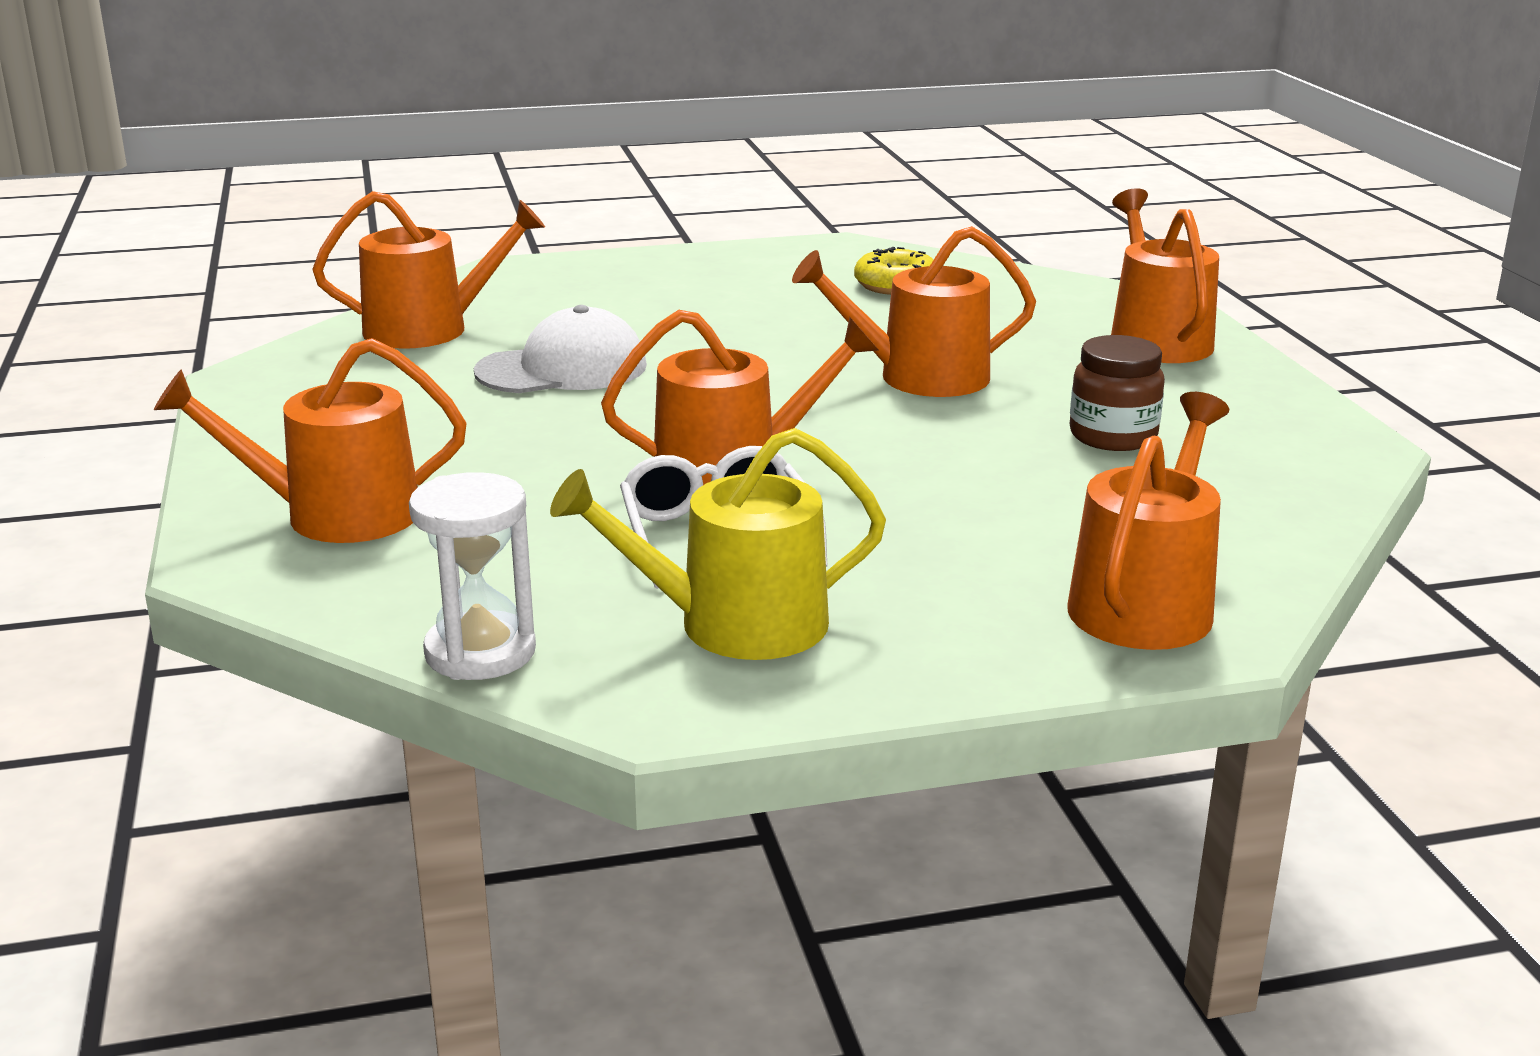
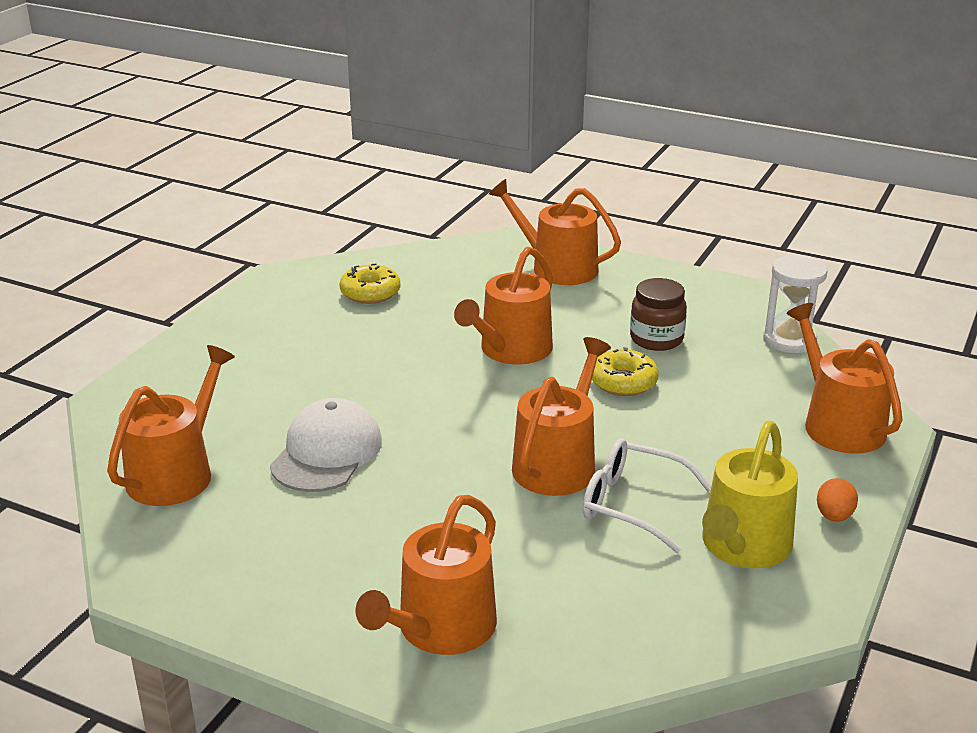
camera: 50 degrees left, 5 degrees up
white hourglass [409,472,536,680] -> white hourglass moved to [763,255,828,353]
none -> yellow donut [592,347,659,396]
none -> orange egg [817,478,858,522]

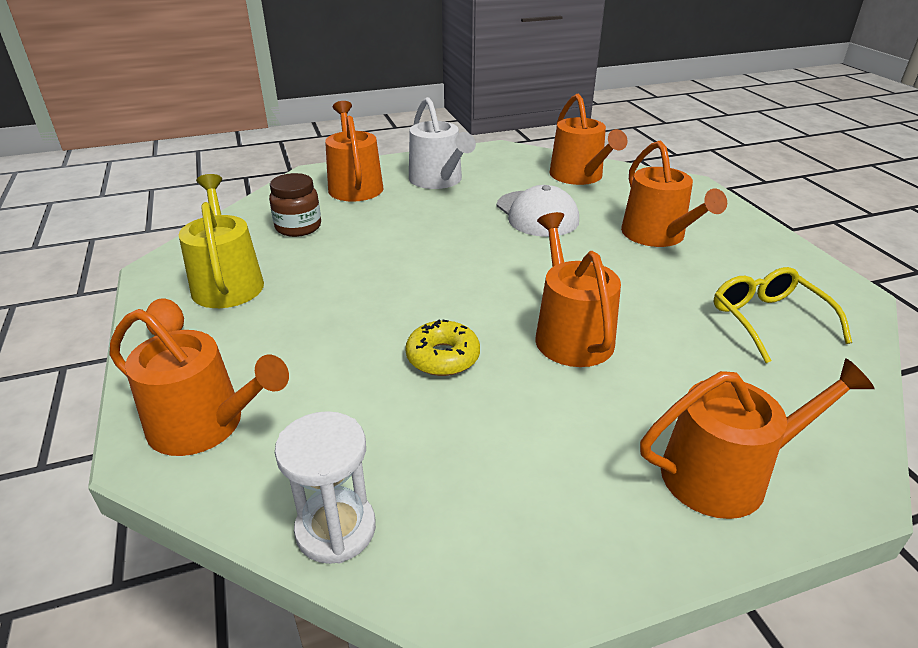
camera: 135 degrees right, 5 degrees up
yellow donut [340,263,400,304] -> yellow glasses [714,267,852,363]
orange watering can [512,337,611,496] -> orange watering can moved to [621,141,727,247]
white glasses [583,438,711,553] -> none
brown jar [630,278,687,351] -> brown jar moved to [269,173,321,237]
none -> white watering can [409,97,476,189]

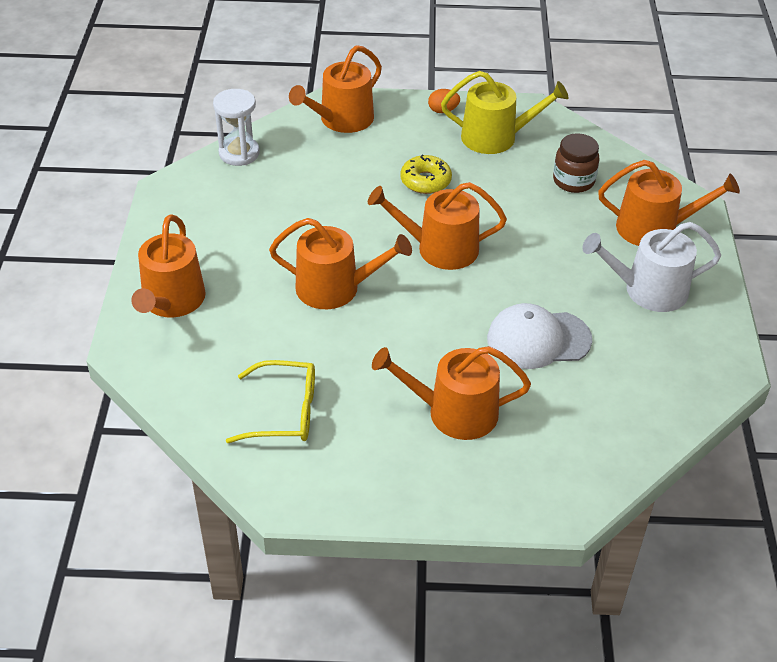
camera: 110 degrees right, 10 degrees up
yellow donut [405,320,480,376] -> yellow donut moved to [400,154,452,194]
orange watering can [549,94,628,185] -> orange watering can moved to [368,182,507,270]

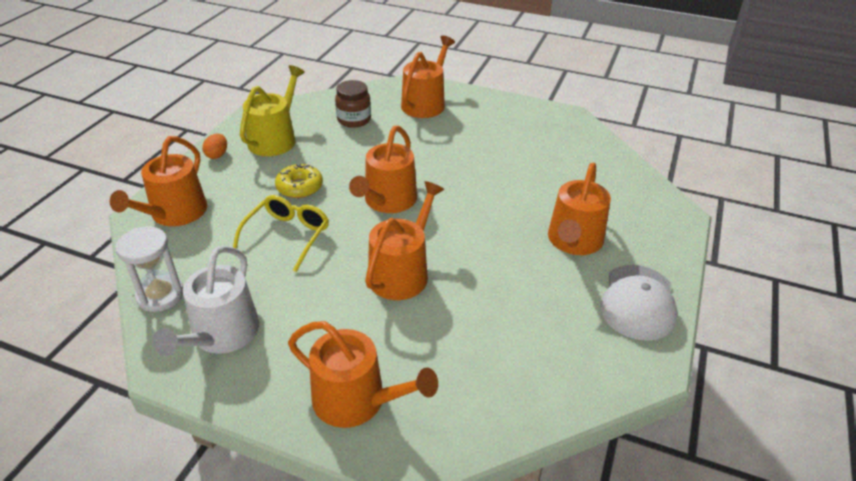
camera: 70 degrees left, 5 degrees down
yellow glasses [226,360,315,443] -> yellow glasses moved to [233,195,329,272]
orange watering can [289,45,382,133] -> orange watering can turned 45 degrees clockwise [110,136,207,226]
white cap [487,303,592,369] -> white cap moved to [600,265,678,341]
white watering can [583,222,721,312] -> white watering can moved to [153,246,259,356]

